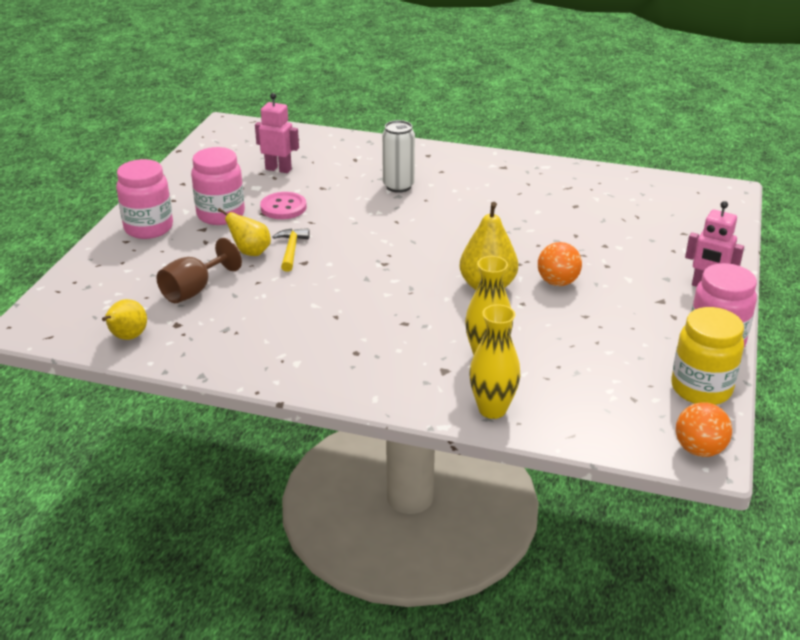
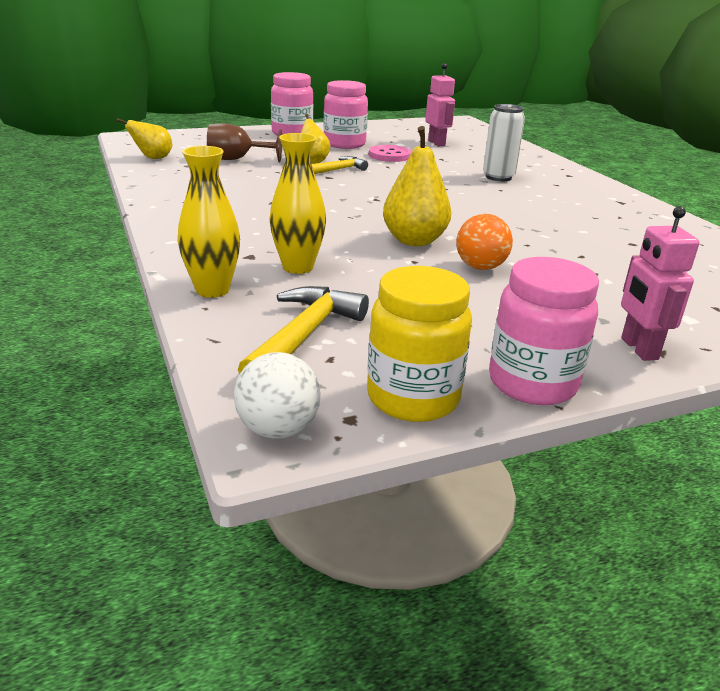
camera: 50 degrees right, 5 degrees down
orange ball [676,402,732,457] -> white ball [234,352,320,439]
none -> yellow hammer [238,286,369,375]

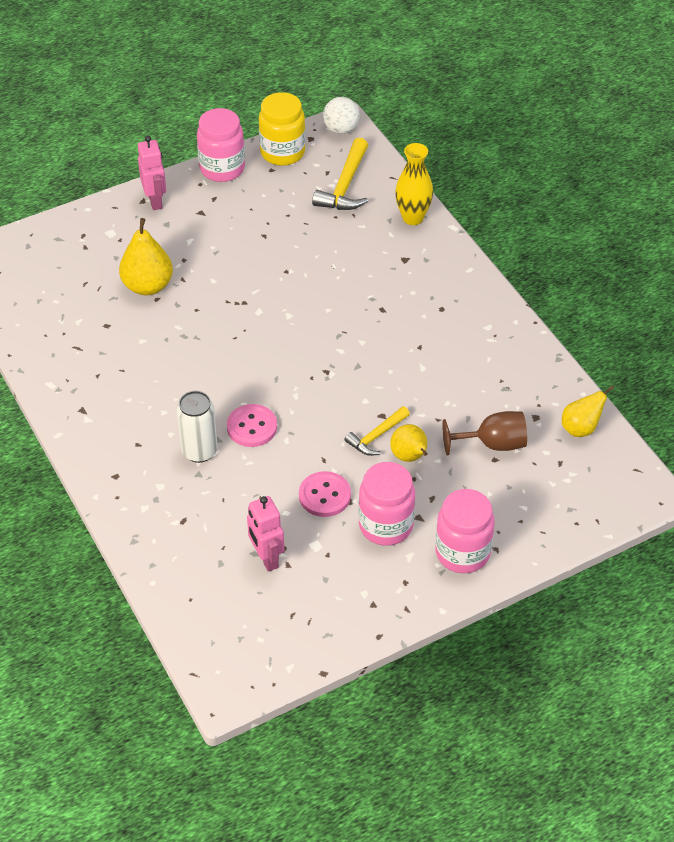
camera: 175 degrees right, 20 degrees up
yellow vase [269,133,326,274] -> none
yellow pear [383,126,451,246] -> yellow pear moved to [119,218,173,295]
orange ball [457,214,513,270] -> none
none -> pink button [227,404,277,447]

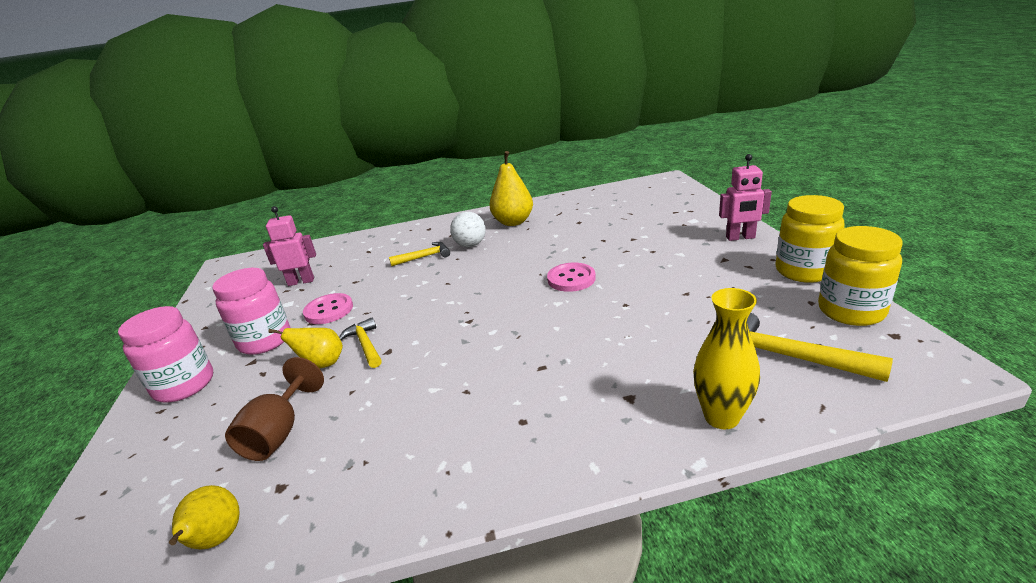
camera: 110 degrees right, 20 degrees down
yellow pear [119,218,173,295] -> yellow pear moved to [489,151,533,226]
white can [177,391,218,463] -> yellow hammer [389,242,450,266]
pink jar [197,108,245,182] -> yellow jar [775,195,845,283]
pink button [227,404,277,447] -> pink button moved to [547,263,596,292]
white ball [323,97,360,134] -> white ball moved to [450,212,486,247]

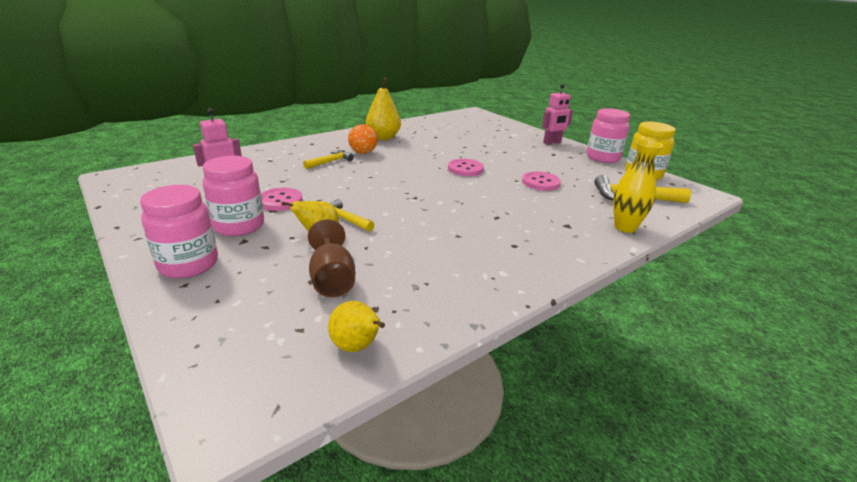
camera: 30 degrees left, 0 degrees up
white ball [450,212,486,247] -> orange ball [348,124,377,154]
yellow jar [775,195,845,283] -> pink jar [587,108,630,163]
none -> pink button [522,171,561,191]

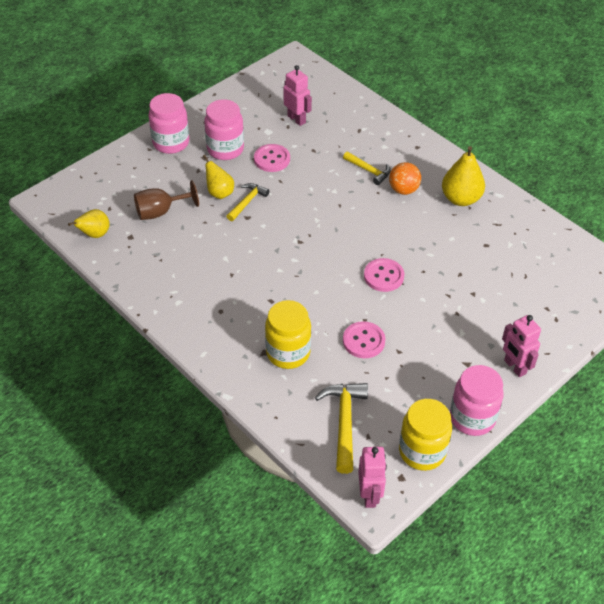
camera: 85 degrees right, 20 degrees up
yellow vase [613,139,663,233] -> none
none -> yellow jar [265,300,311,369]
none -> pink robot [358,447,387,508]

